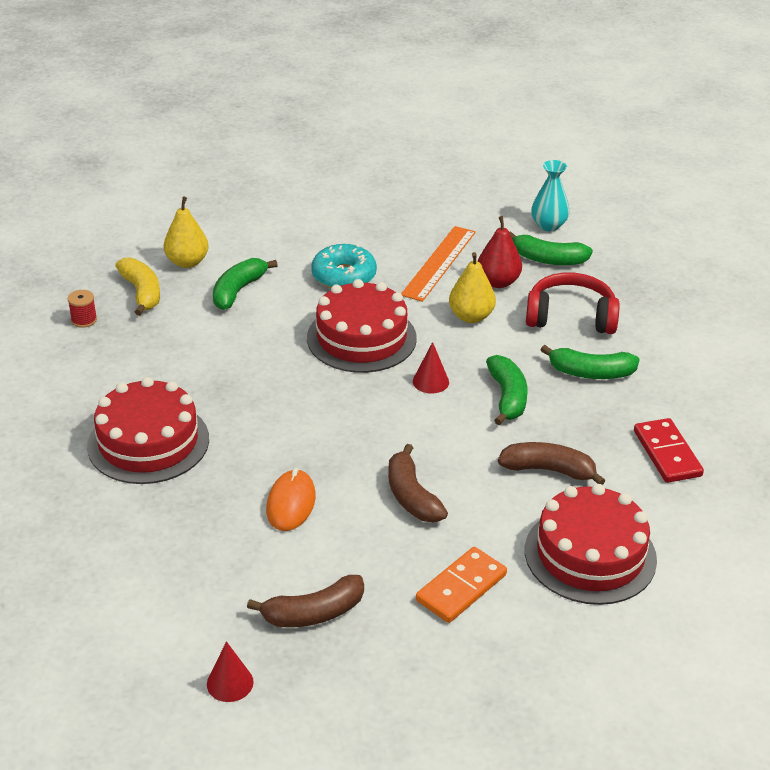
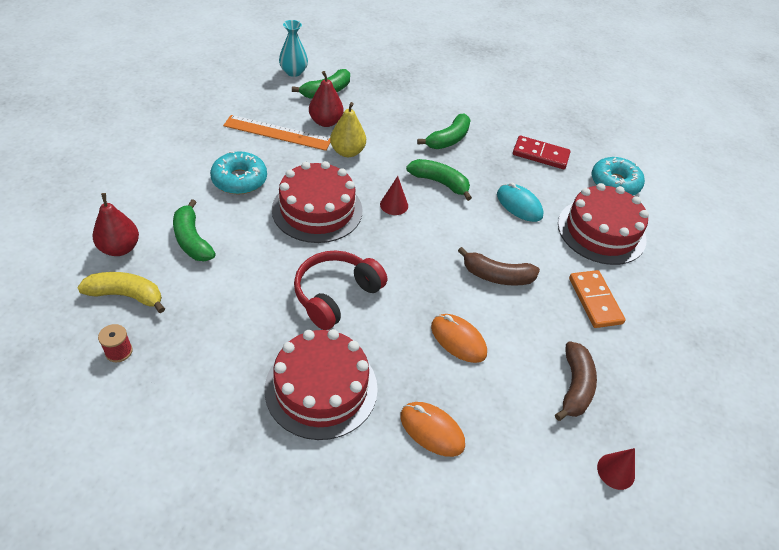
camera: 60 degrees left, 10 degrees up
yellow pear [164,196,209,268] -> red pear [93,193,139,256]
orange ruler [401,226,476,302] -> orange ruler turned 45 degrees counterclockwise [223,115,330,151]
brown banana [498,442,605,485] -> turquoise mouse [497,183,544,222]
red headphones [526,272,620,334] -> red headphones moved to [294,250,387,330]
none -> orange mouse [400,402,465,457]
none -> turquoise donut [592,157,645,195]

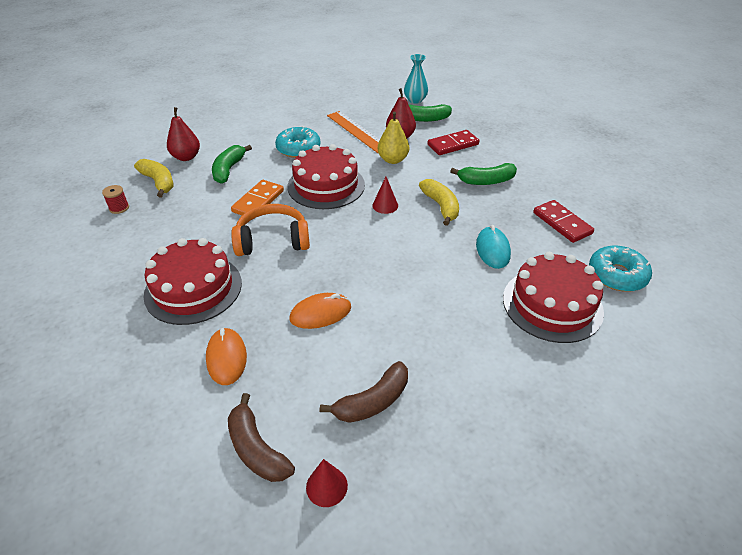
camera: 45 degrees right, 5 degrees down
red headphones [294,250,387,330] -> orange headphones [231,204,310,256]
green banana [406,159,472,201] -> yellow banana [419,179,459,226]
orange mouse [431,314,487,363] -> orange mouse turned 75 degrees clockwise [289,293,351,329]
brown banana [458,247,540,286] -> brown banana moved to [228,393,295,482]
orange domino [569,270,626,328] -> orange domino moved to [231,180,284,215]
none -> red domino [427,130,479,155]

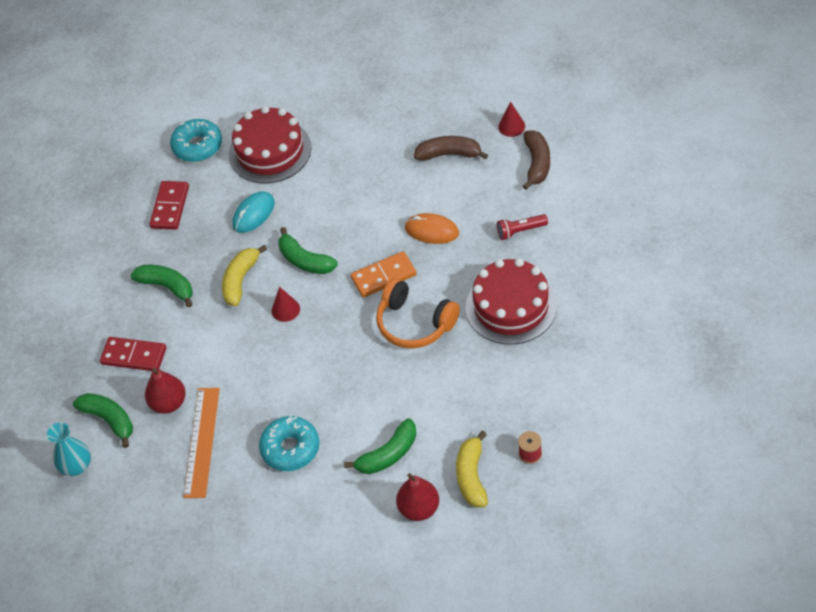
camera: 135 degrees left, 10 degrees up
orange mouse [206,328,247,385] -> red flashlight [497,214,548,240]
orange domino [231,180,284,215] -> orange domino moved to [351,251,416,298]
red cake [287,144,365,209] -> none
yellow pear [378,111,409,164] -> none
none -> green banana [278,227,338,274]

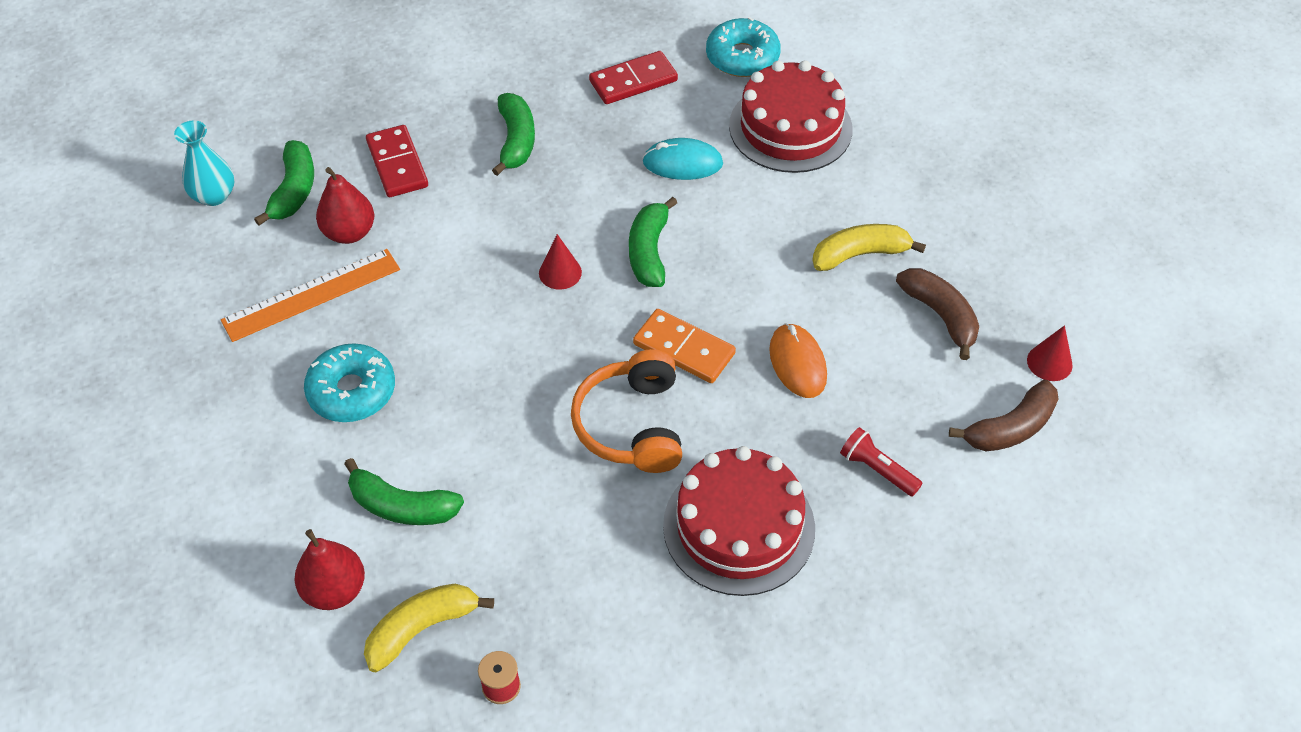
camera: 50 degrees right, 0 degrees up
yellow banana [222,245,267,306] -> yellow banana moved to [812,224,926,271]

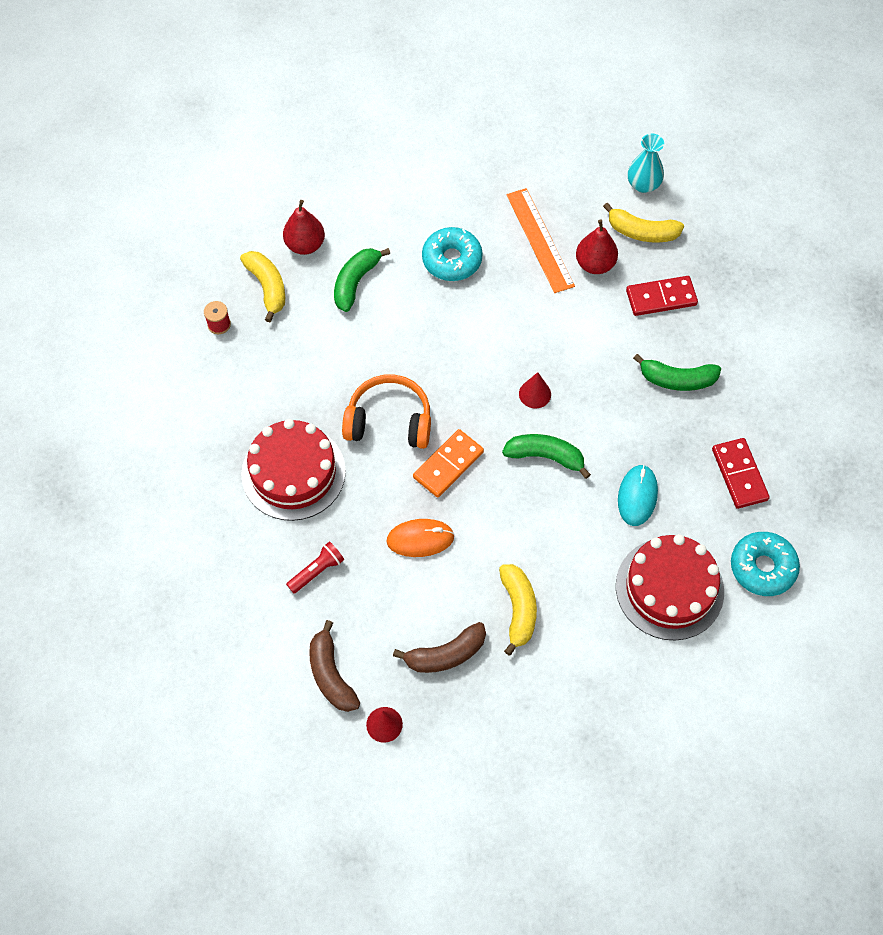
camera: 100 degrees right, 10 degrees up
green banana [254,140,314,226] -> yellow banana [603,202,684,243]

